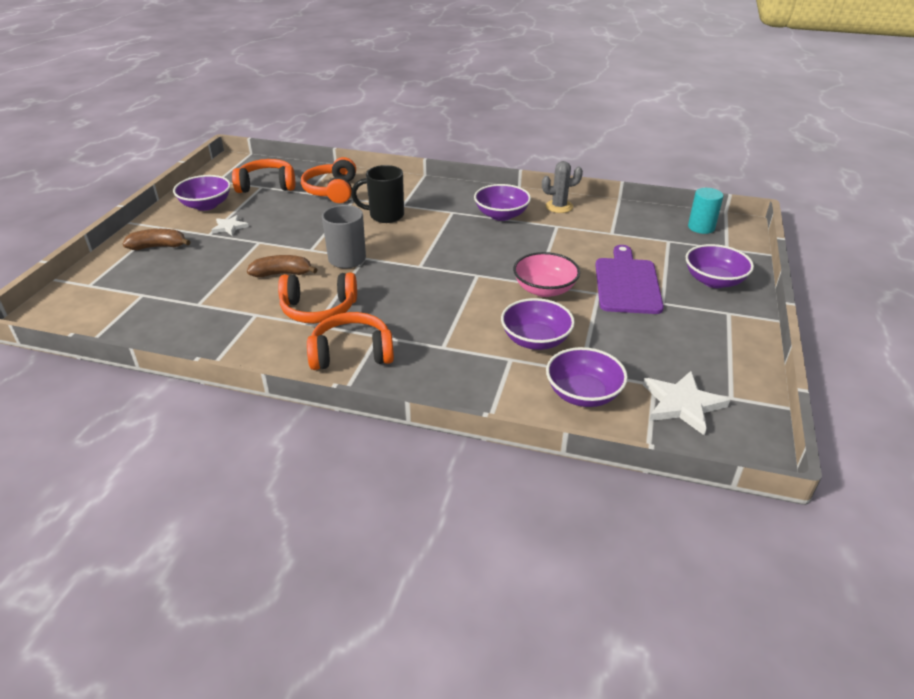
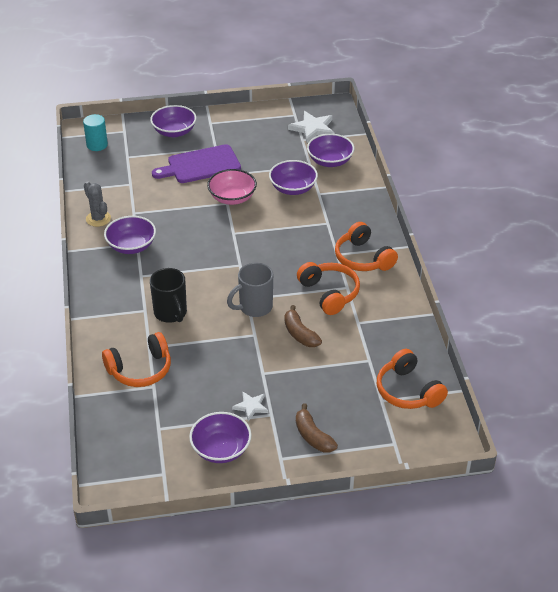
camera: 115 degrees left, 5 degrees up
orange headphones [232,159,295,193] -> orange headphones moved to [377,349,448,409]

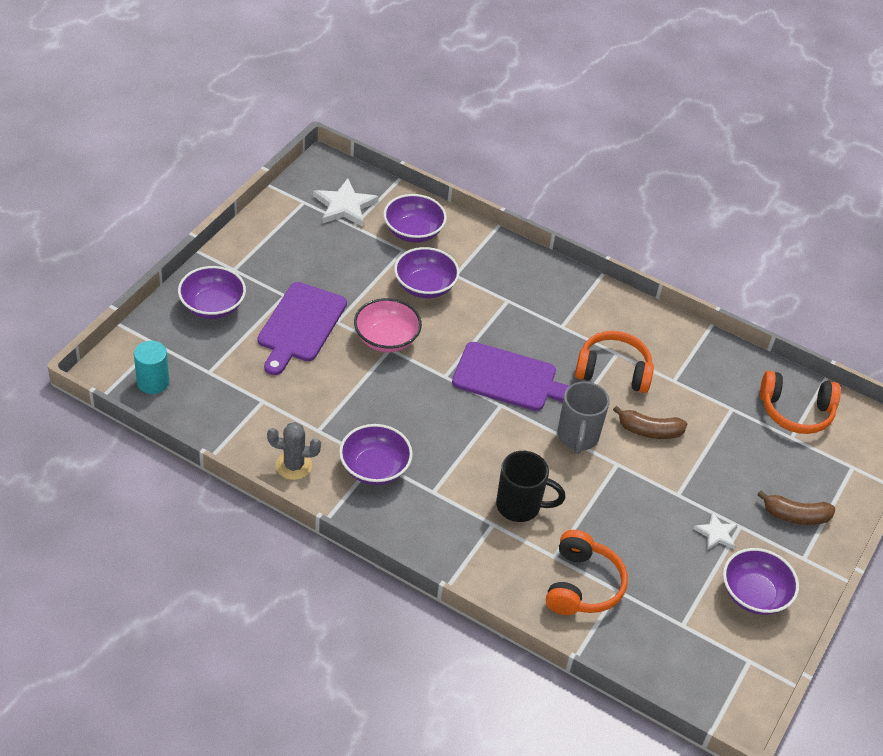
camera: 55 degrees left, 5 degrees up
orange headphones [335,222,398,271] -> none
none -> purple cutting board [452,342,569,411]

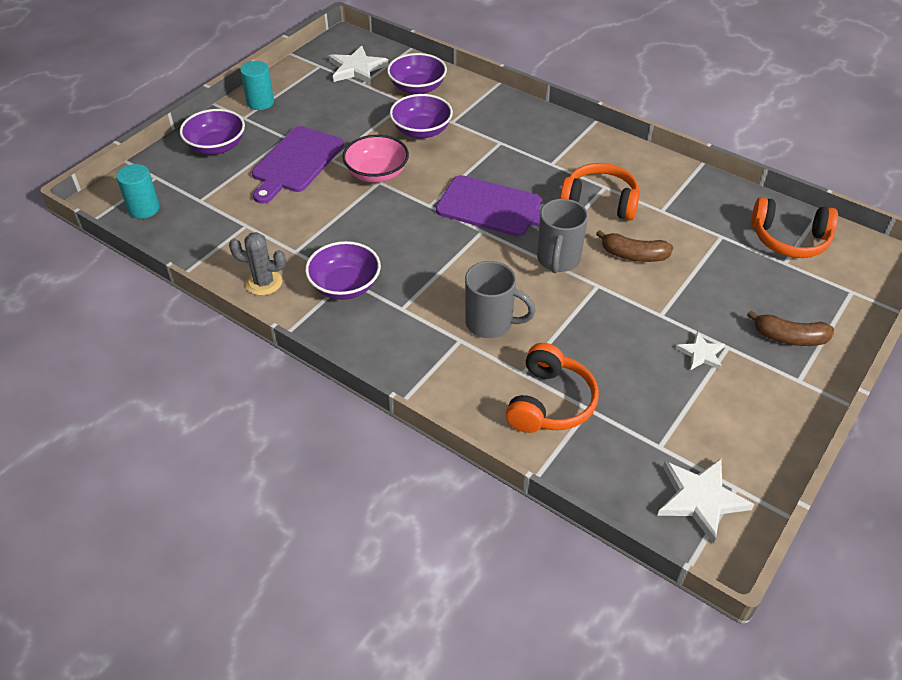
camera: 10 degrees right, 0 degrees up
black mug [496,451,566,522] -> grey mug [465,261,536,338]
purple bowl [723,548,799,615] -> none
none -> turquoise cylinder [240,61,274,110]
none -> white star [657,459,754,544]

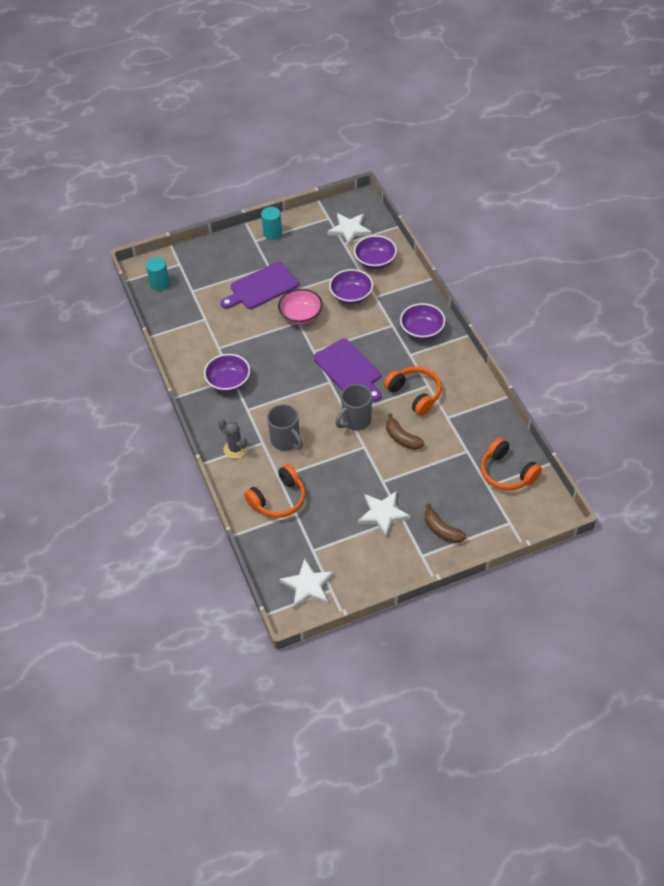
camera: 35 degrees right, 5 degrees up
purple bowl [180,109,245,155] -> purple bowl moved to [400,303,445,340]
grey cactus [229,232,286,295] -> grey cactus moved to [218,419,248,459]
white star [676,331,725,370] -> white star [357,491,411,538], size x1.70

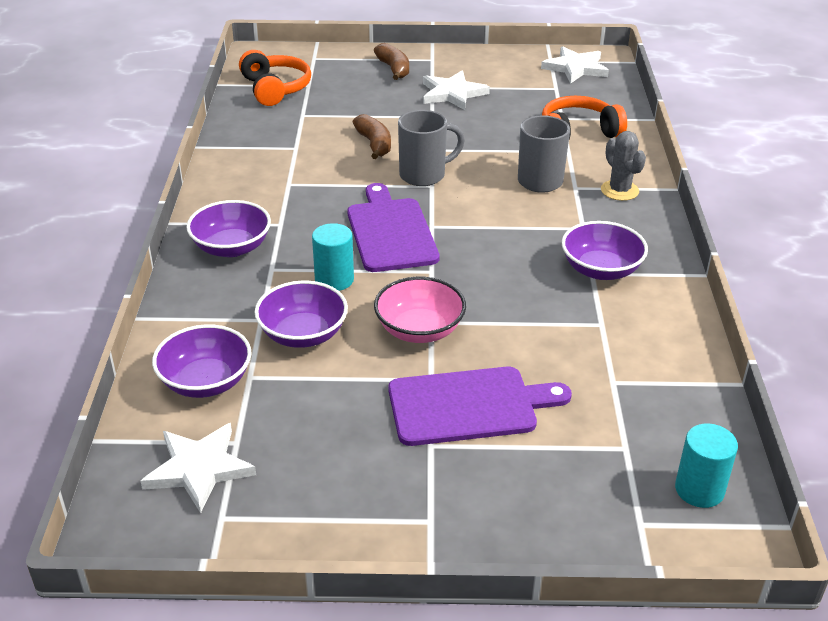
camera: 160 degrees left, 15 degrees down
turquoise cylinder [261,207,282,240] -> turquoise cylinder moved to [312,223,354,291]
orange headphones [384,366,442,416] -> none

